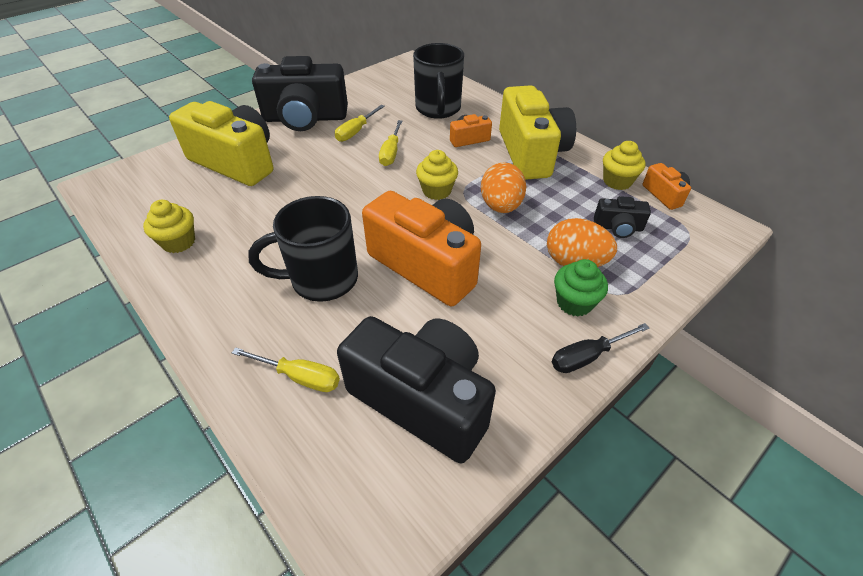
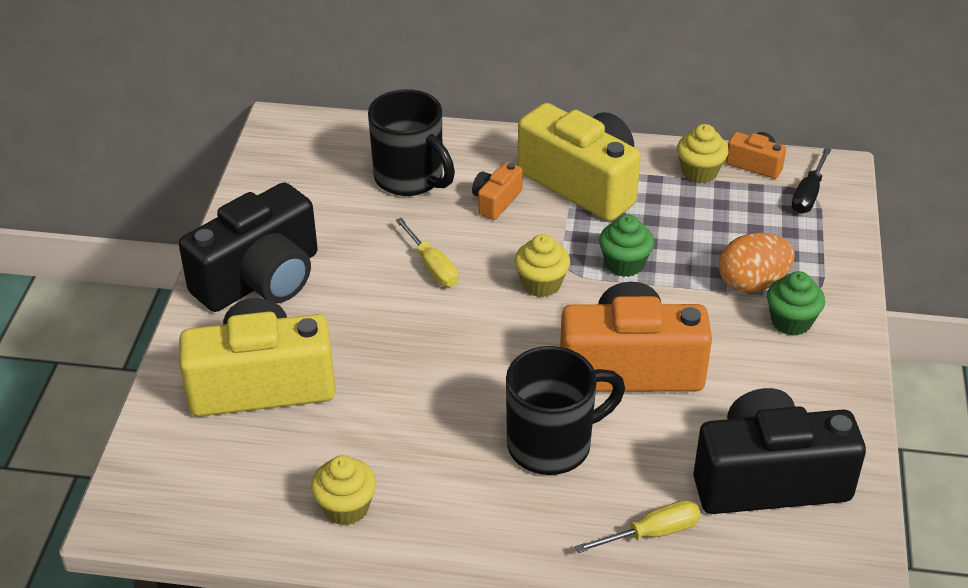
camera: 40 degrees left, 5 degrees down
black mug [248,196,358,302] -> black mug turned 150 degrees counterclockwise [506,346,625,475]
yellow screwdriver [335,105,385,142] -> none
orange egg [481,162,526,213] -> green cupcake [599,215,654,277]
black screwdriver [552,323,649,373] -> black screwdriver moved to [792,148,831,213]
black camera [594,196,651,238] -> none

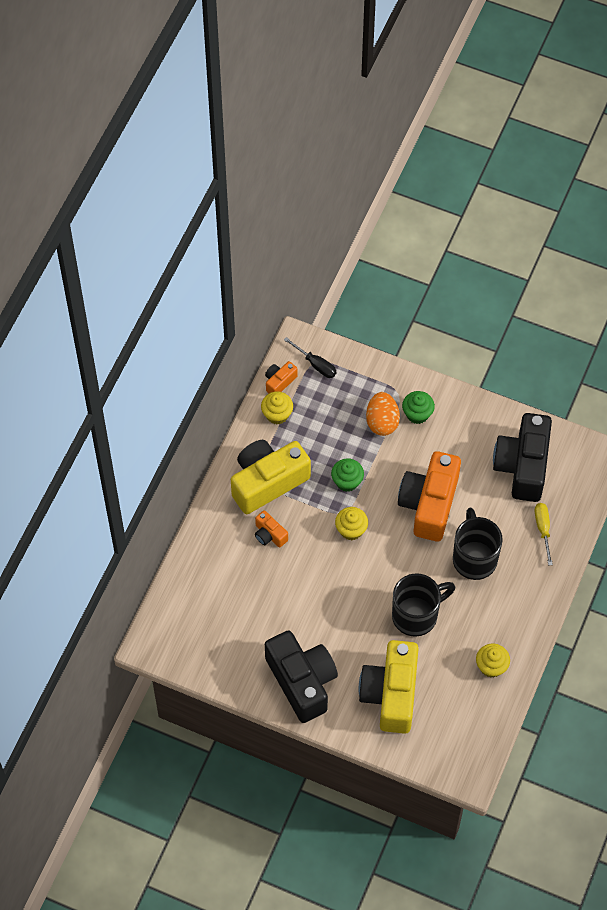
camera: 75 degrees left, 20 degrees up
black mug [368,89,455,196] -> black mug moved to [392,573,455,637]
yellow screwdriver [395,218,458,287] -> none

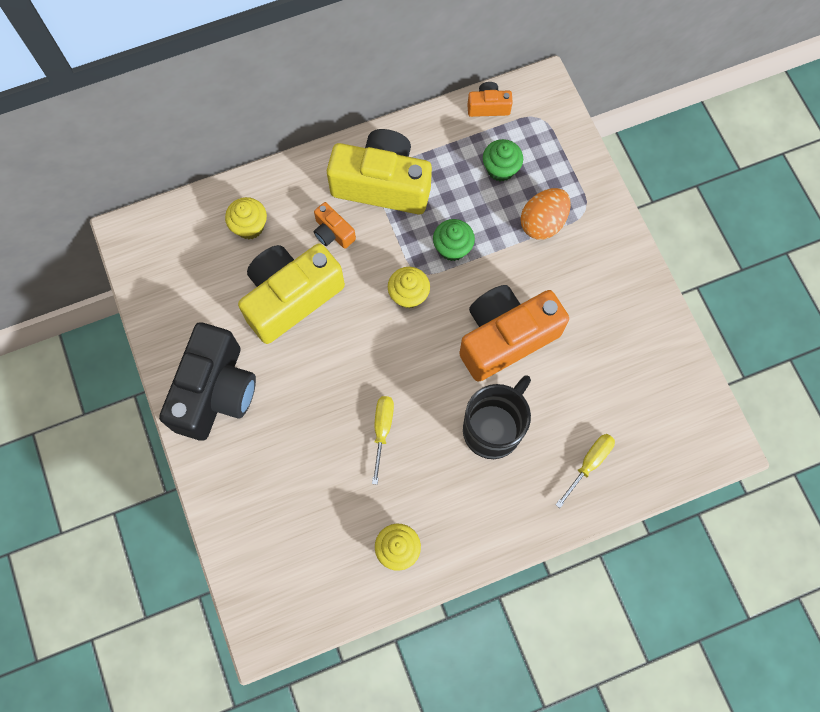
camera: 45 degrees right, 10 degrees up
orange camera [255,510,288,548] -> orange camera turned 45 degrees counterclockwise [314,202,356,249]
yellow cupcake [261,392,293,424] -> yellow cupcake moved to [225,197,267,239]
black screwdriver [284,337,336,378] -> none
yellow camera [359,640,419,734] -> yellow camera moved to [238,243,345,344]
black mug [392,573,455,637] -> yellow screwdriver [372,396,394,485]
green cupcake [402,391,435,424] -> green cupcake moved to [483,139,523,181]
black camera [493,413,552,502] -> none

